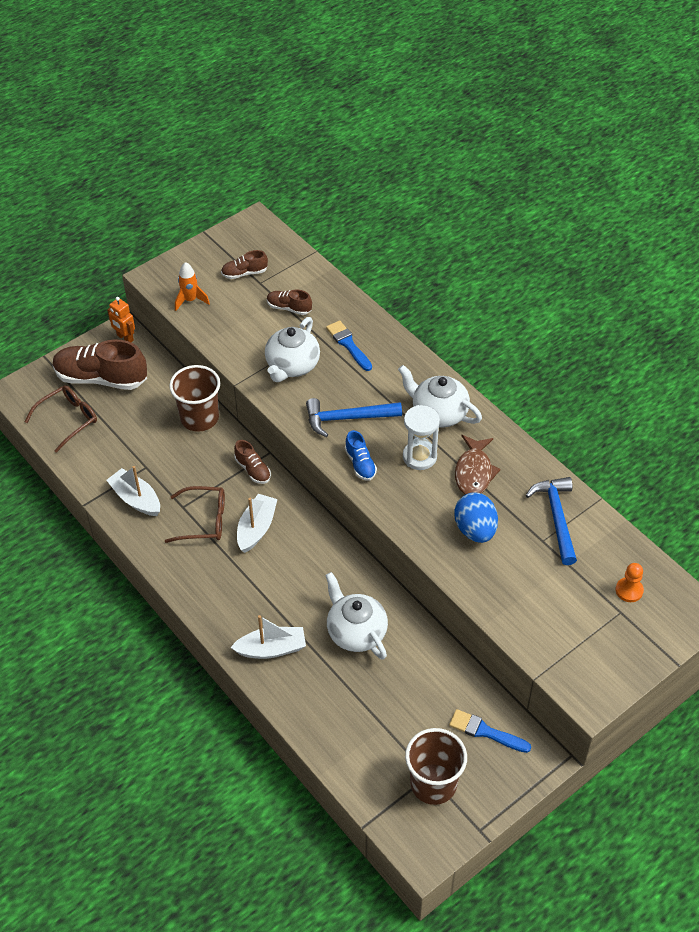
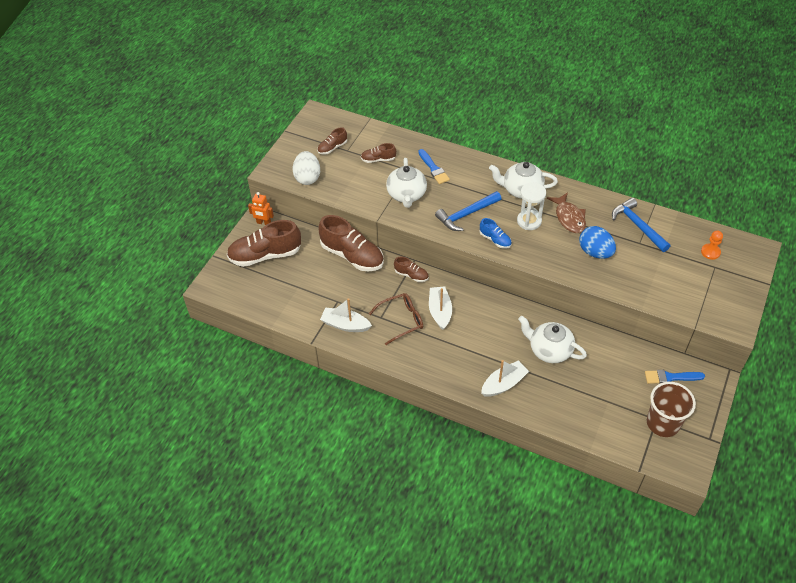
camera: 25 degrees left, 0 degrees up
brown glasses [25,385,97,453] -> none
brown cup [169,365,220,432] -> brown shoe [319,215,384,271]
orange rocket [175,262,210,311] -> white egg [293,151,320,185]
blue brush [326,320,372,371] -> blue brush turned 150 degrees counterclockwise [418,149,450,184]

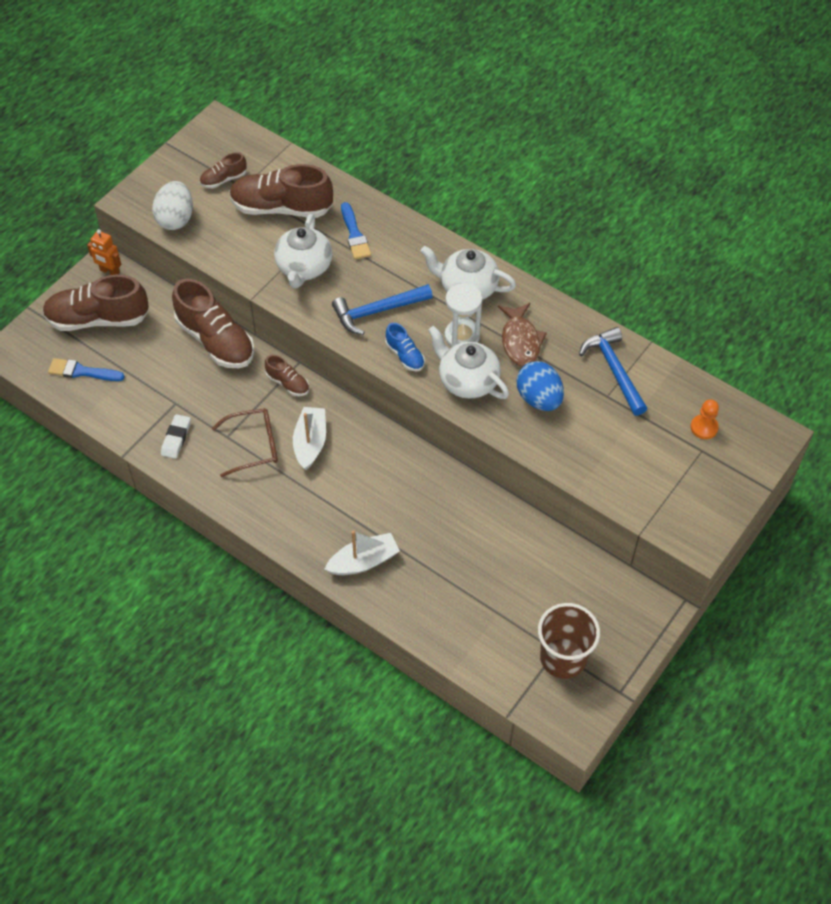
camera: 10 degrees right, 5 degrees up
white boat [320,298,372,332] -> white eraser [161,414,191,459]
brown shoe [361,143,396,163] -> brown shoe [230,164,333,218], size x2.04
white teapot [518,316,587,363] -> white teapot moved to [428,326,509,399]
blue brush [645,370,705,384] -> blue brush moved to [48,358,125,381]

